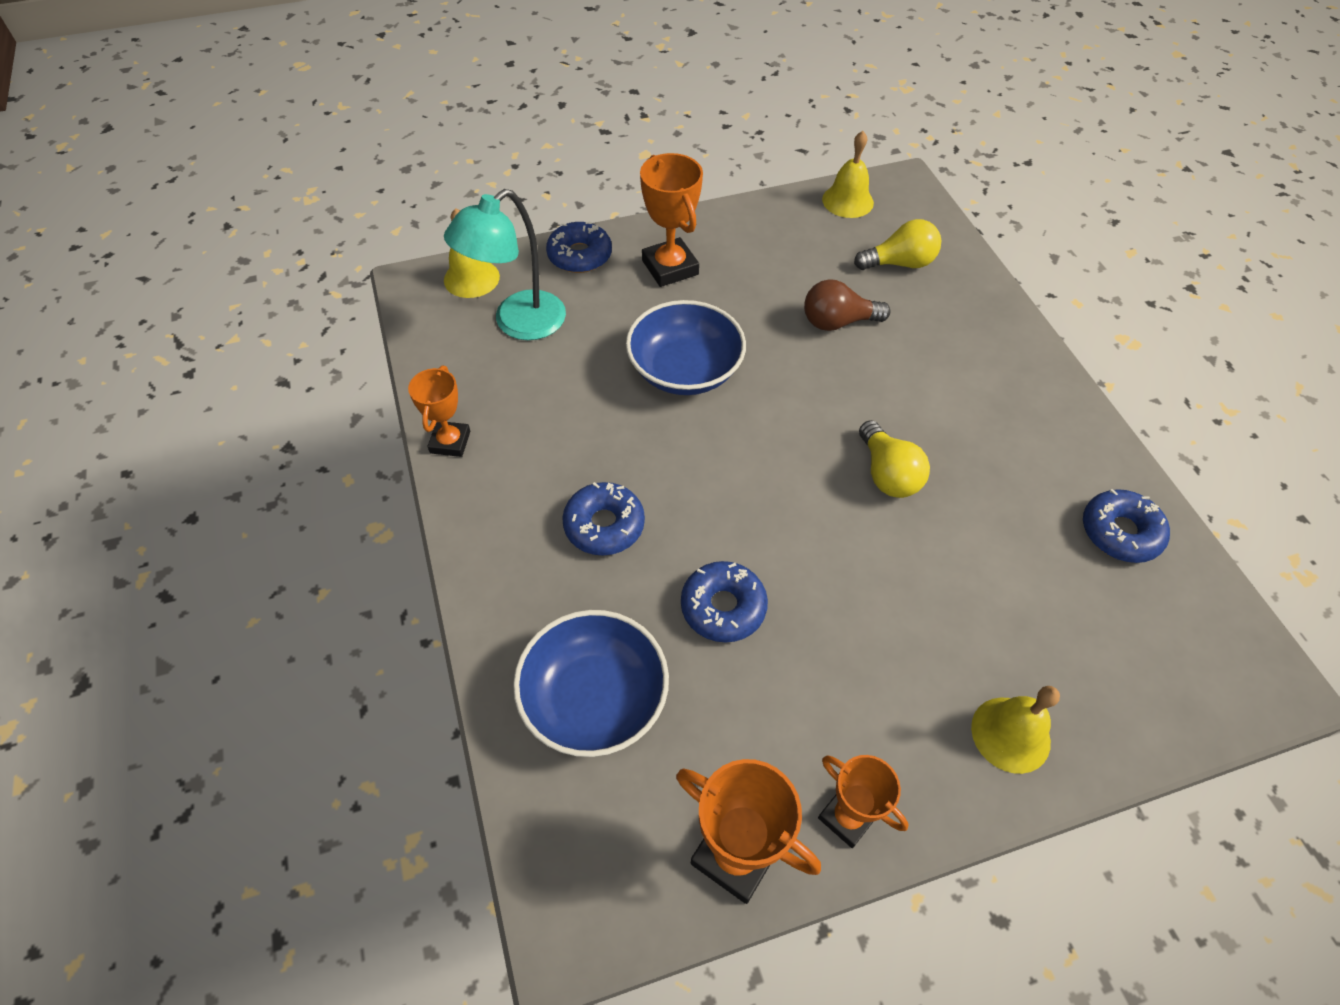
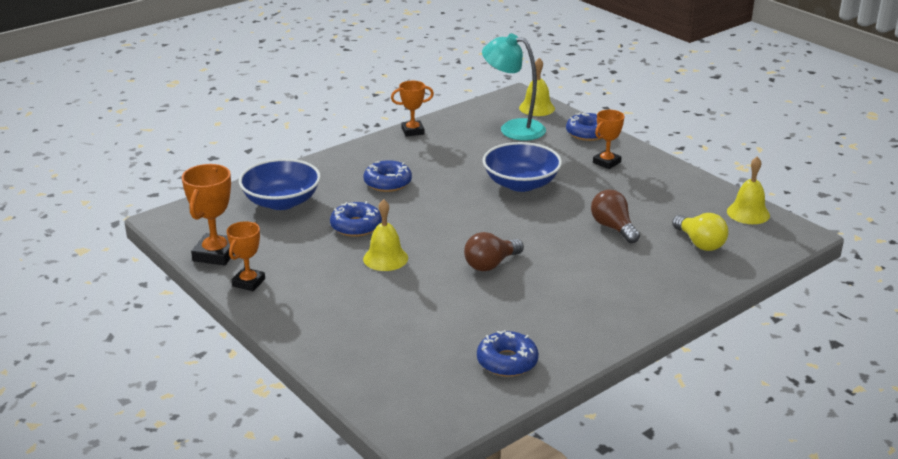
camera: 70 degrees right, 25 degrees down
orange trophy [640,153,703,287] -> orange trophy [593,110,624,169], size x0.66
yellow light bulb [859,420,930,498] -> brown light bulb [464,232,524,271]
yellow bell [971,686,1060,774] -> yellow bell moved to [363,199,408,271]

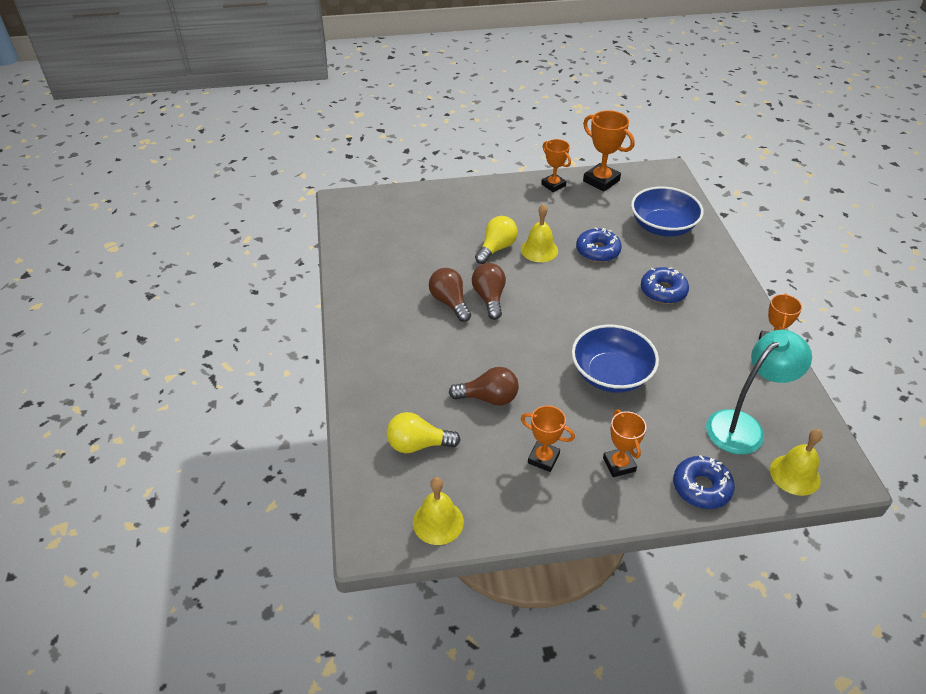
camera: 120 degrees right, 15 degrees up
blue donut [477,330,539,377] -> none
none -> brown light bulb [429,268,471,322]
none -> yellow light bulb [475,216,518,264]
none -> orange trophy [521,405,575,472]

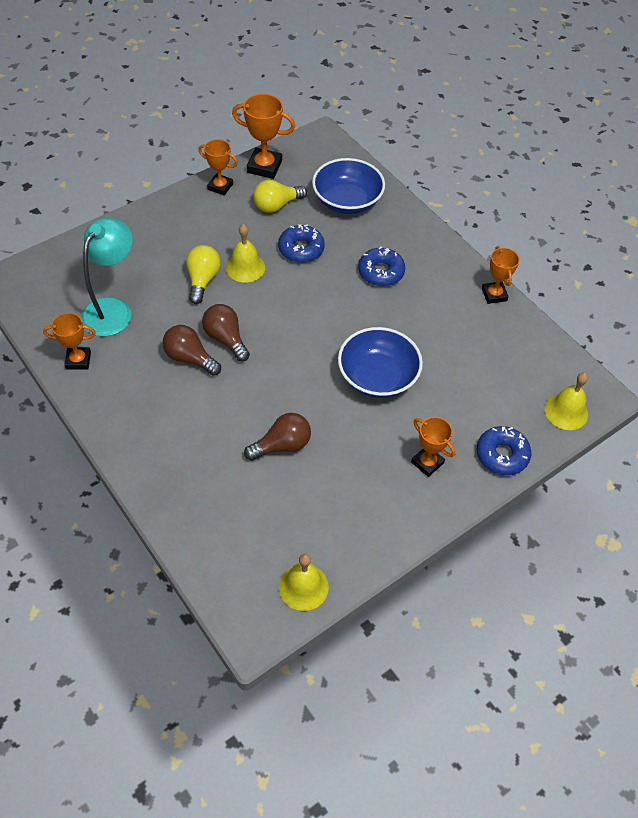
camera: 30 degrees left, 10 degrees up
yellow light bulb [387,412,461,453] -> yellow light bulb moved to [253,180,307,213]
orange trophy [521,405,575,472] -> orange trophy moved to [43,313,96,369]
turquoise lamp [706,330,812,454] -> turquoise lamp moved to [81,218,133,337]

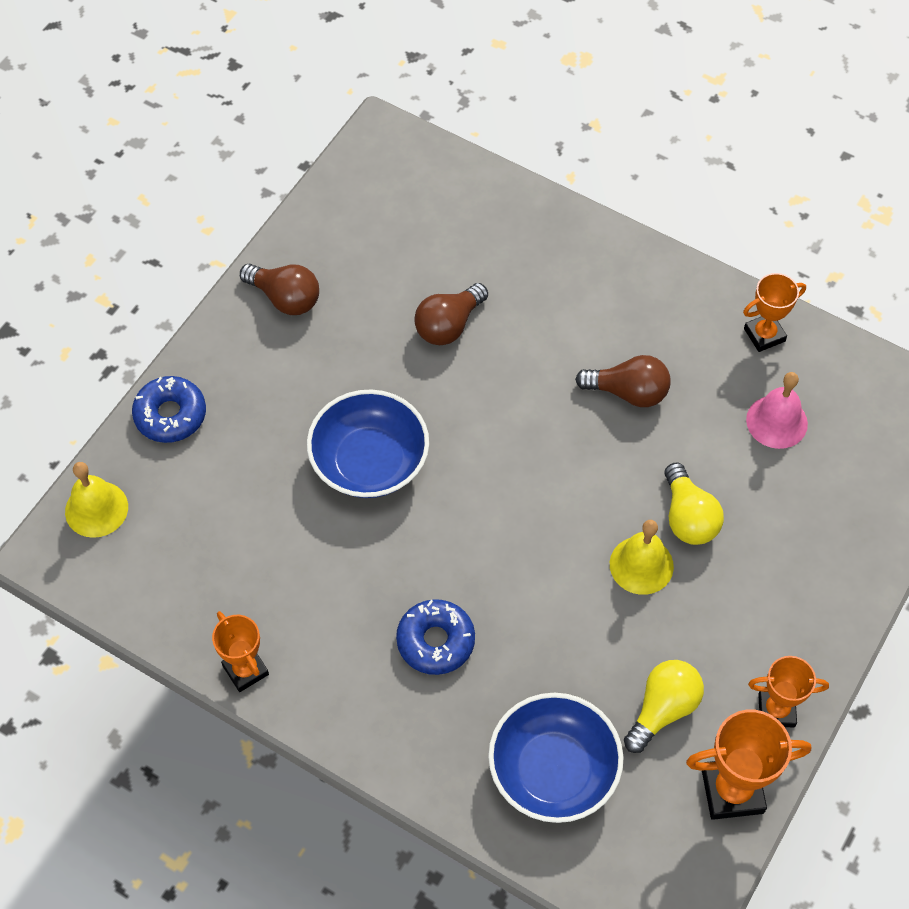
camera: 160 degrees right, 5 degrees up
turquoise lamp [81,218,133,337] -> pink bell [746,372,808,449]
brown light bulb [202,304,250,362] -> brown light bulb moved to [240,264,319,315]
blue donut [278,224,325,263] -> none
yellow bell [279,553,329,611] -> none
orange trophy [411,417,456,477] -> none

